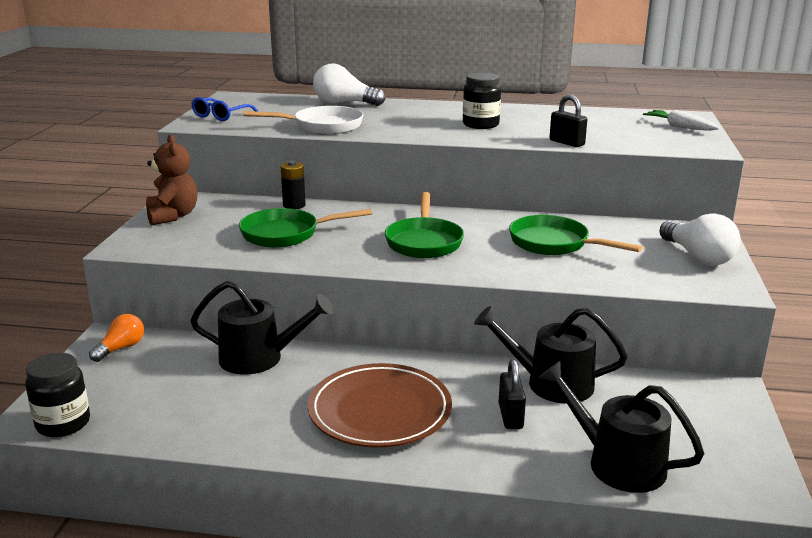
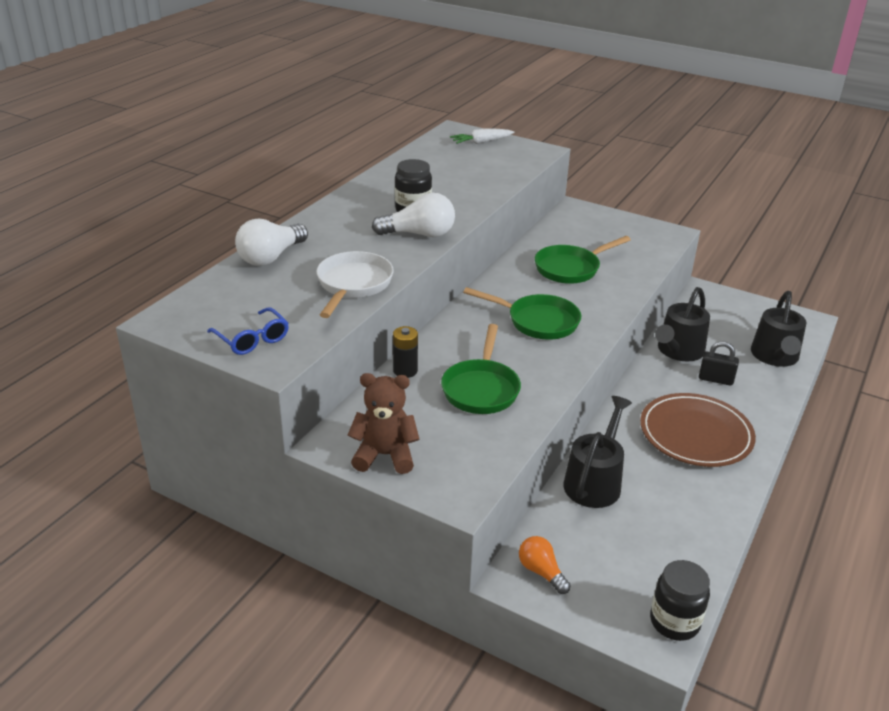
camera: 70 degrees left, 10 degrees up
black watering can [538,361,704,493] -> black watering can turned 45 degrees counterclockwise [751,291,806,367]
black padlock [549,95,587,147] -> none
white light bulb [659,213,741,266] -> white light bulb moved to [372,193,455,237]

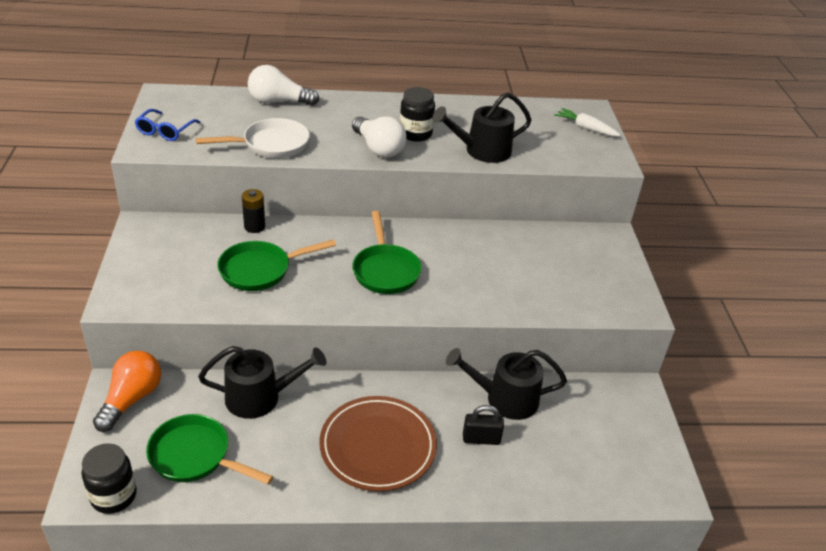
camera: 55 degrees right, 5 degrees up
brown teddy bear [348,373,420,474] -> none
orange light bulb [519,536,571,594] -> orange light bulb [93,351,161,432], size x1.59
green pan [535,236,630,284] -> green pan moved to [146,414,273,485]
black padlock [699,341,739,386] -> black padlock turned 75 degrees counterclockwise [463,405,504,445]
black watering can [751,291,806,367] -> black watering can moved to [432,92,532,163]

